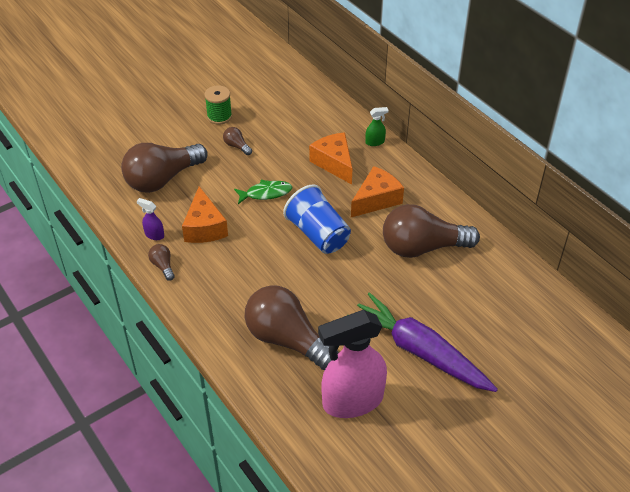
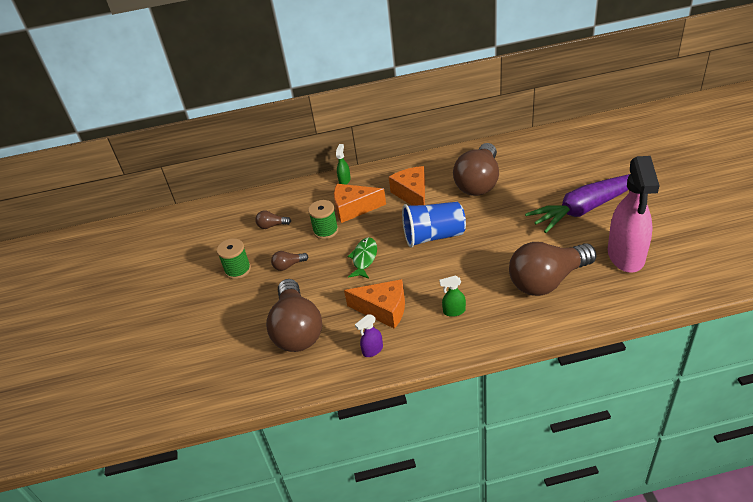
camera: 60 degrees left, 5 degrees down
brown light bulb [148,244,175,281] -> brown light bulb moved to [255,211,291,229]
none -> green spool [308,200,338,239]
none -> green spray bottle [439,276,466,317]

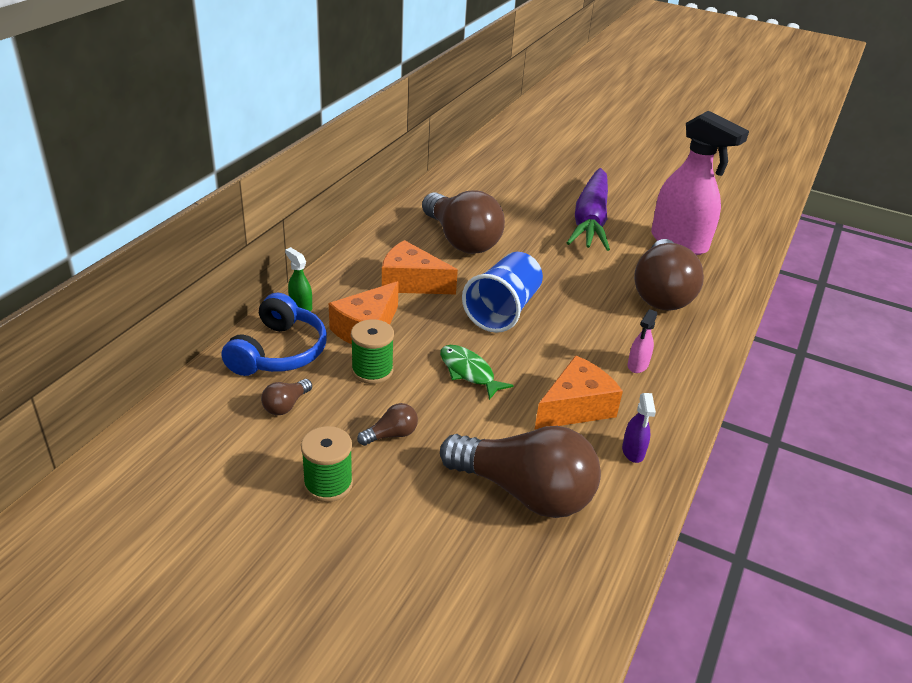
camera: 60 degrees left, 5 degrees down
brown light bulb [271,251,309,271] -> brown light bulb turned 135 degrees counterclockwise [357,403,418,446]
green spray bottle [439,276,466,317] -> pink spray bottle [628,309,657,373]
none -> blue headphones [222,293,327,376]

